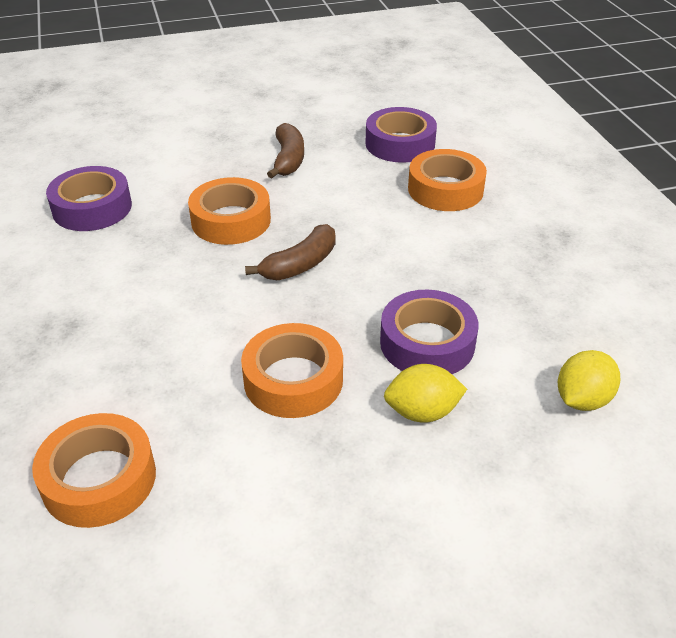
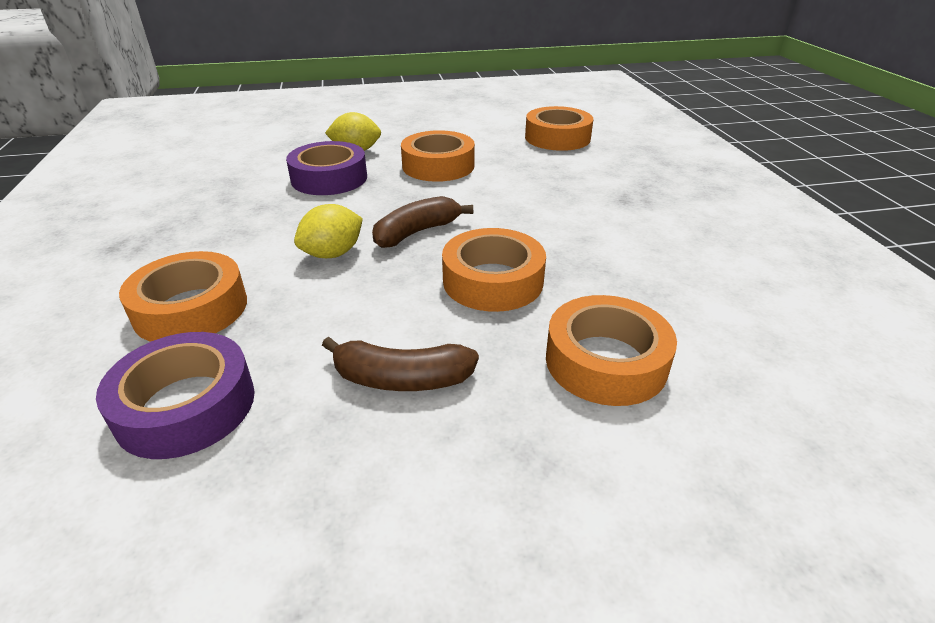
camera: 175 degrees left, 5 degrees down
purple tape [46,166,132,231] -> none
brown banana [267,123,304,179] -> brown banana turned 90 degrees counterclockwise [322,337,479,391]
yellow lemon [558,350,620,411] -> yellow lemon moved to [294,204,363,258]
none -> orange tape [546,295,677,406]

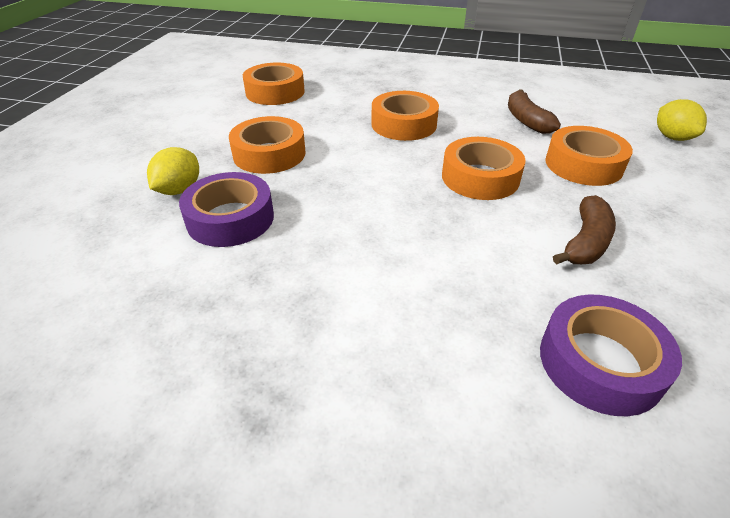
camera: 65 degrees left, 5 degrees up
orange tape [119,251,247,342] -> orange tape moved to [371,91,439,141]
yellow lemon [294,204,363,258] -> yellow lemon moved to [657,99,707,141]
brown banana [372,196,473,248] -> brown banana moved to [508,89,561,134]

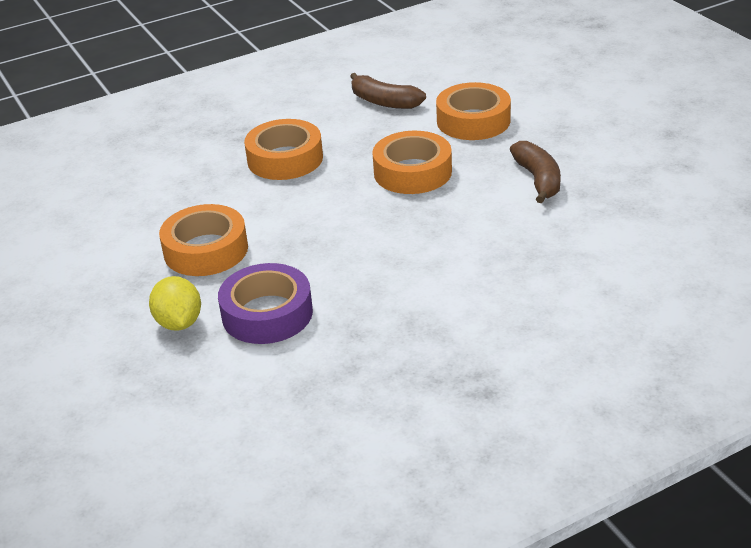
camera: 40 degrees left, 5 degrees down
orange tape [243,63,305,105] -> none
purple tape [540,294,682,416] -> none
yellow lemon [657,99,707,141] -> none

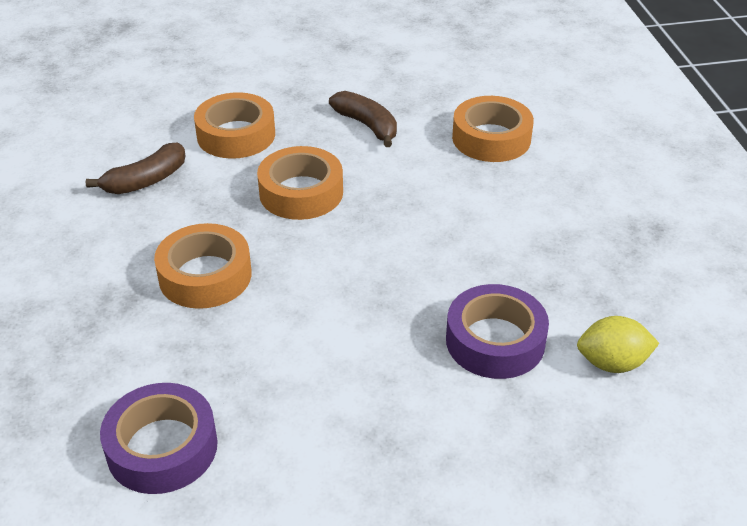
camera: 75 degrees left, 5 degrees up
yellow lemon [149,276,201,331] -> yellow lemon moved to [577,316,659,373]
orange tape [159,204,248,276] -> orange tape moved to [452,96,534,162]
brown banana [510,141,561,203] -> brown banana turned 45 degrees clockwise [329,91,397,147]
none -> purple tape [100,383,218,494]

